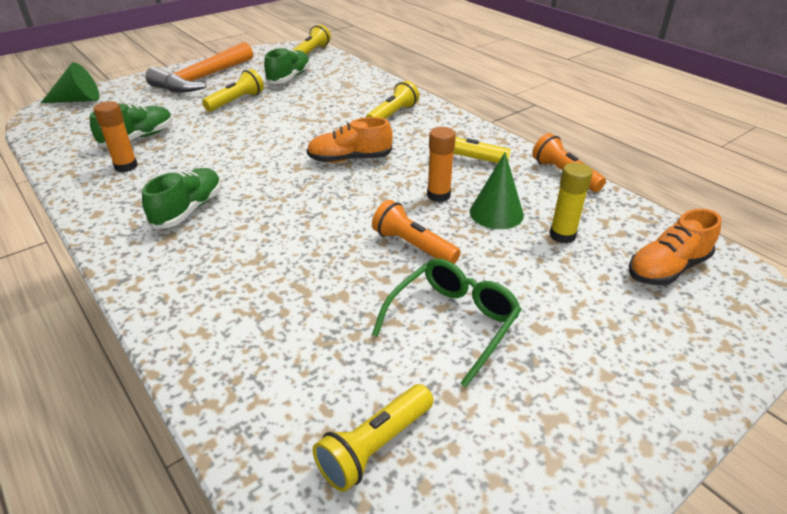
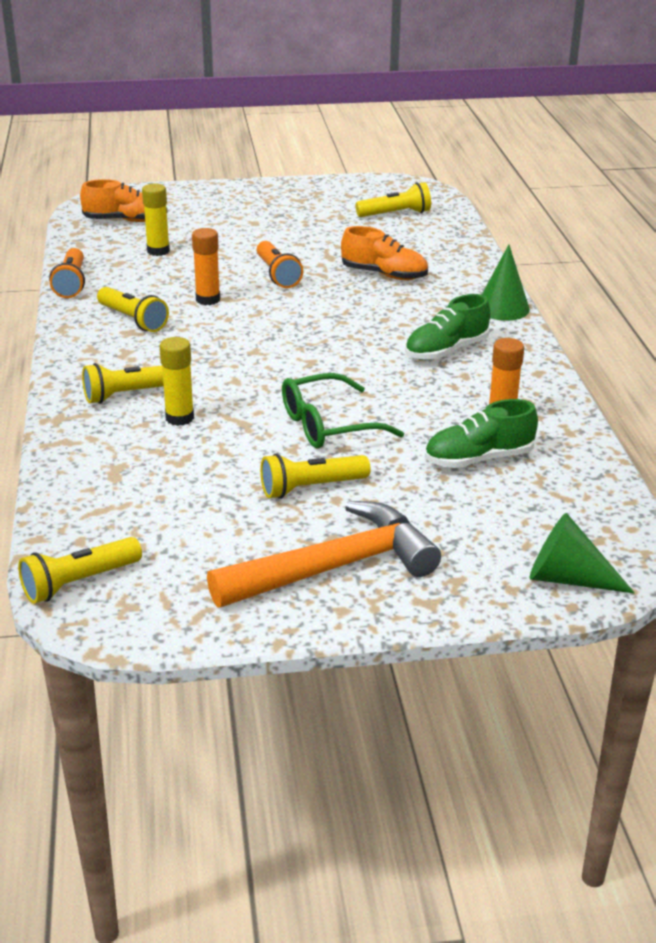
camera: 150 degrees left, 5 degrees down
green shoe [264,47,310,84] -> none
orange shoe [307,117,393,163] -> orange shoe moved to [341,226,428,280]
green glasses [372,258,522,388] -> green glasses moved to [282,373,404,449]
green cone [470,152,524,229] -> green cone moved to [482,245,530,321]
none -> yellow glue stick [159,337,194,426]

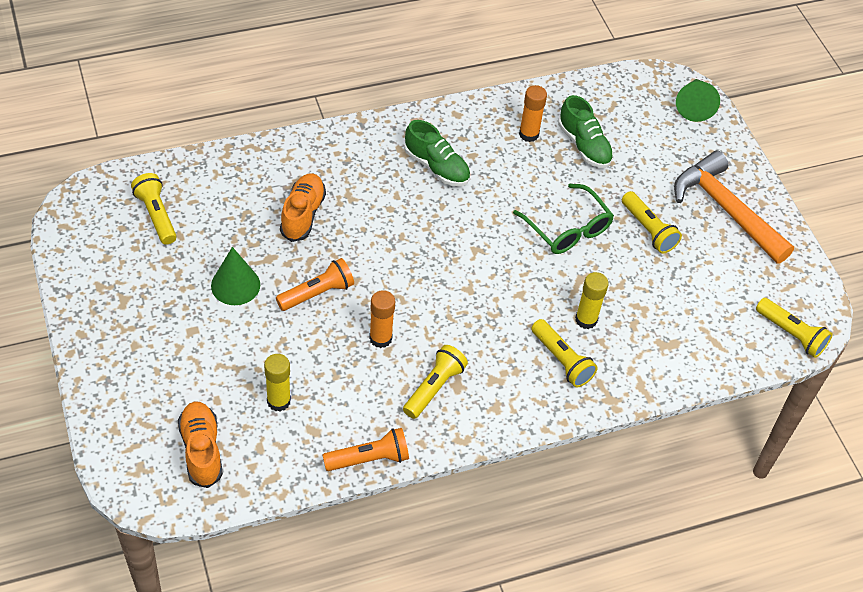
camera: 105 degrees left, 20 degrees up
green cone [482,245,530,321] -> green cone moved to [211,247,260,305]

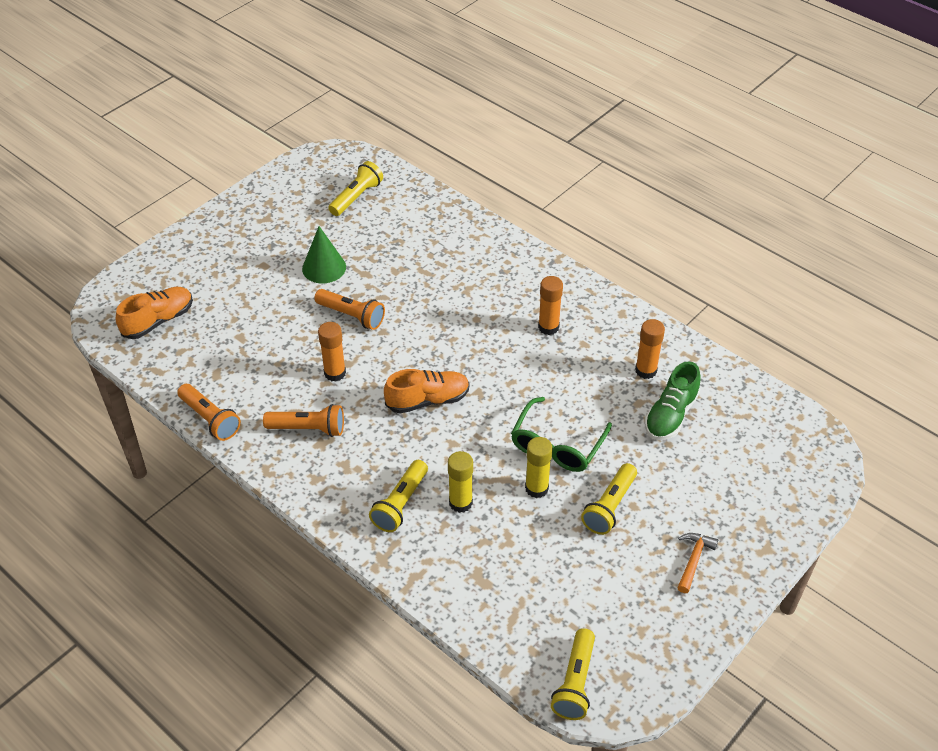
camera: 65 degrees right, 5 degrees down
yellow glue stick [264,354,291,411] -> yellow glue stick moved to [525,437,553,498]
orange shoe [280,173,326,242] -> orange shoe moved to [384,369,470,414]
yellow flashlight [403,345,468,419] -> orange flashlight [263,404,344,437]
green shoe [404,120,470,186] -> orange glue stick [538,276,563,335]
orange hammer [674,151,794,264] -> orange hammer [677,533,718,593], size x0.43
green cone [676,79,720,122] -> none

